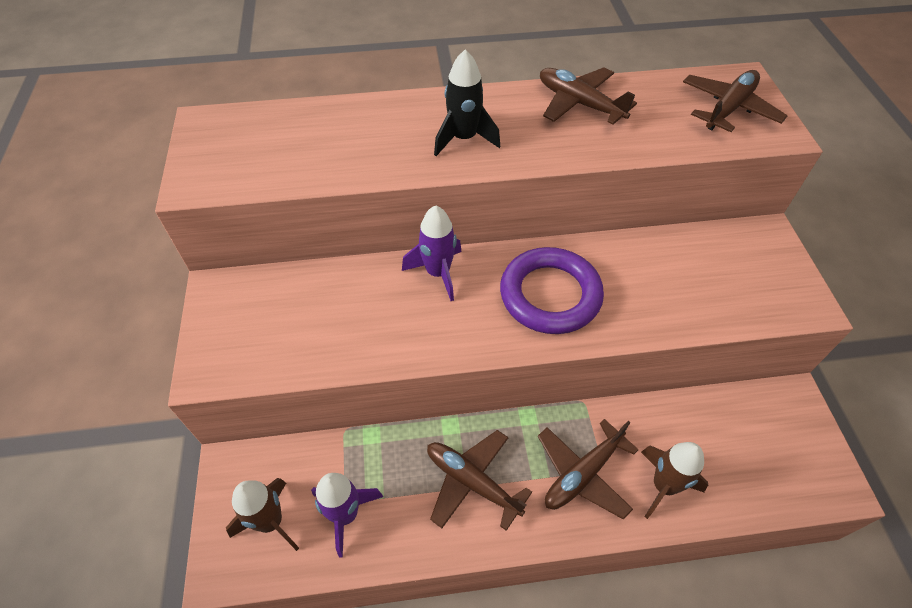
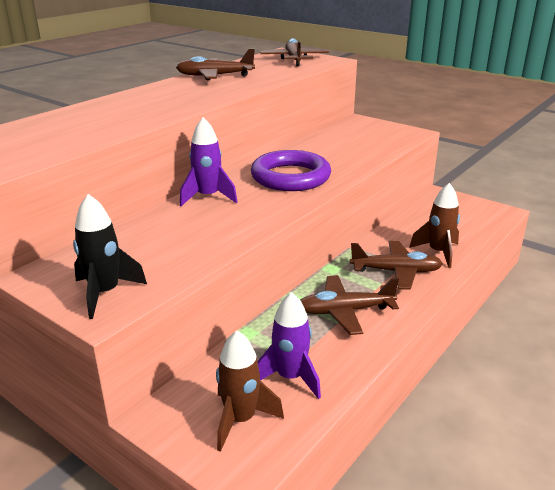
camera: 45 degrees left, 25 degrees down
black rocket [434,50,500,156] -> black rocket moved to [73,194,147,319]
brown plane [538,419,639,520] -> brown plane turned 90 degrees counterclockwise [350,241,443,290]

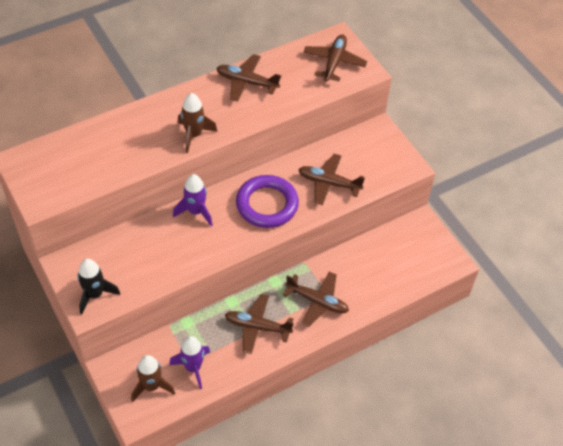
camera: 20 degrees right, 25 degrees up
brown rocket [409,183,460,268] -> brown rocket moved to [178,93,217,153]
none -> brown plane [298,154,365,205]

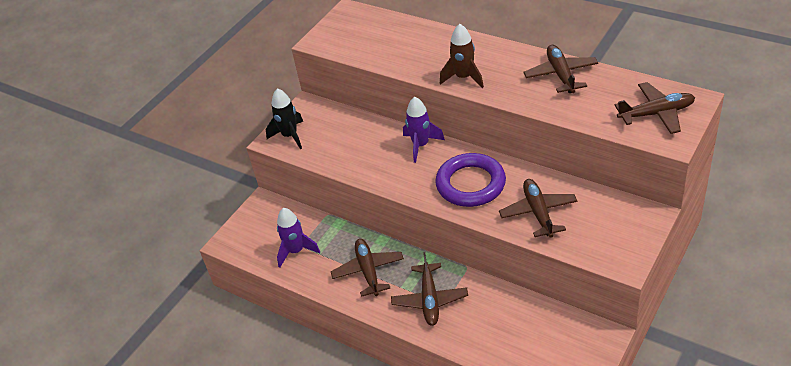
camera: 70 degrees right, 10 degrees down
brown rocket [131,355,175,402] -> none

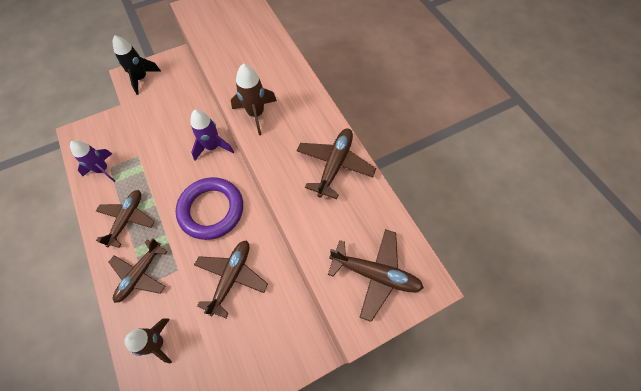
camera: 25 degrees right, 20 degrees up
none -> brown rocket [124,318,172,364]

